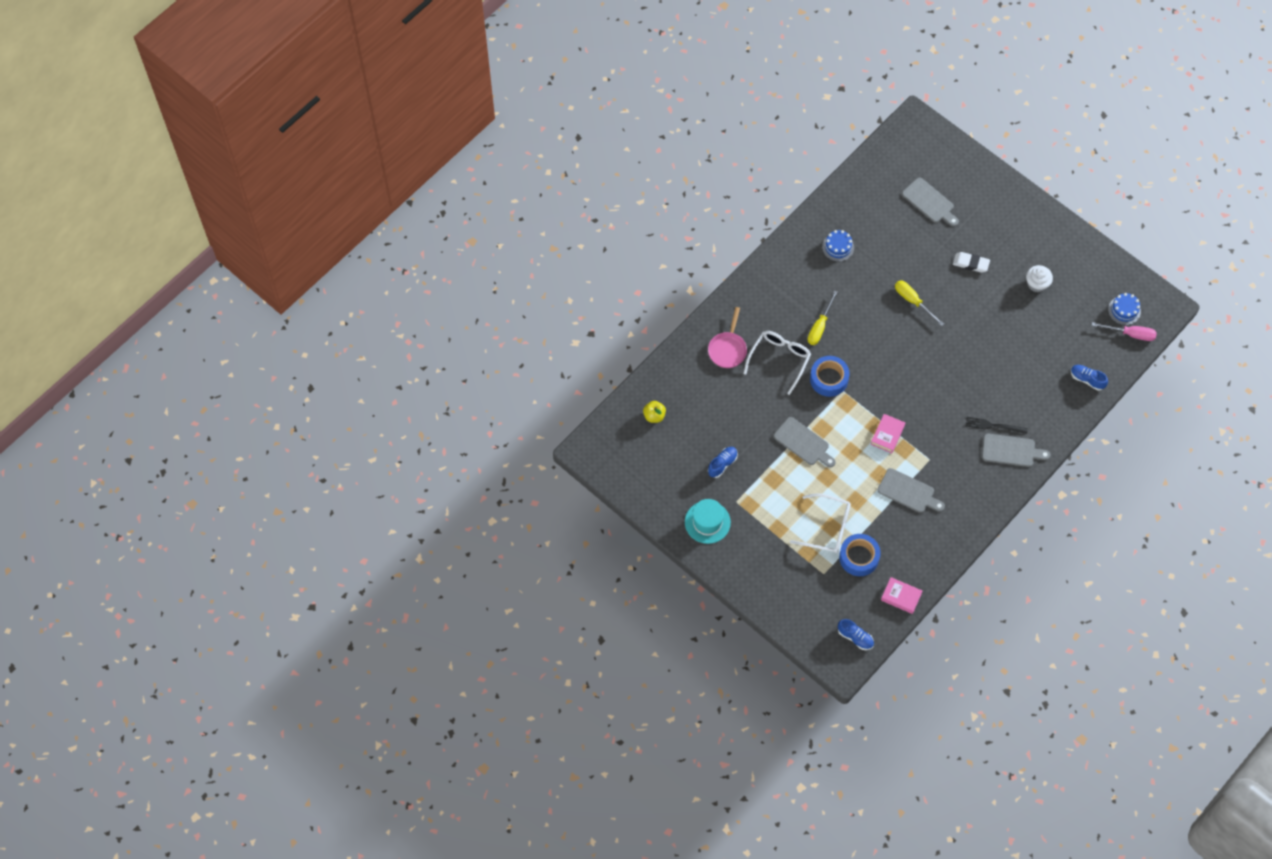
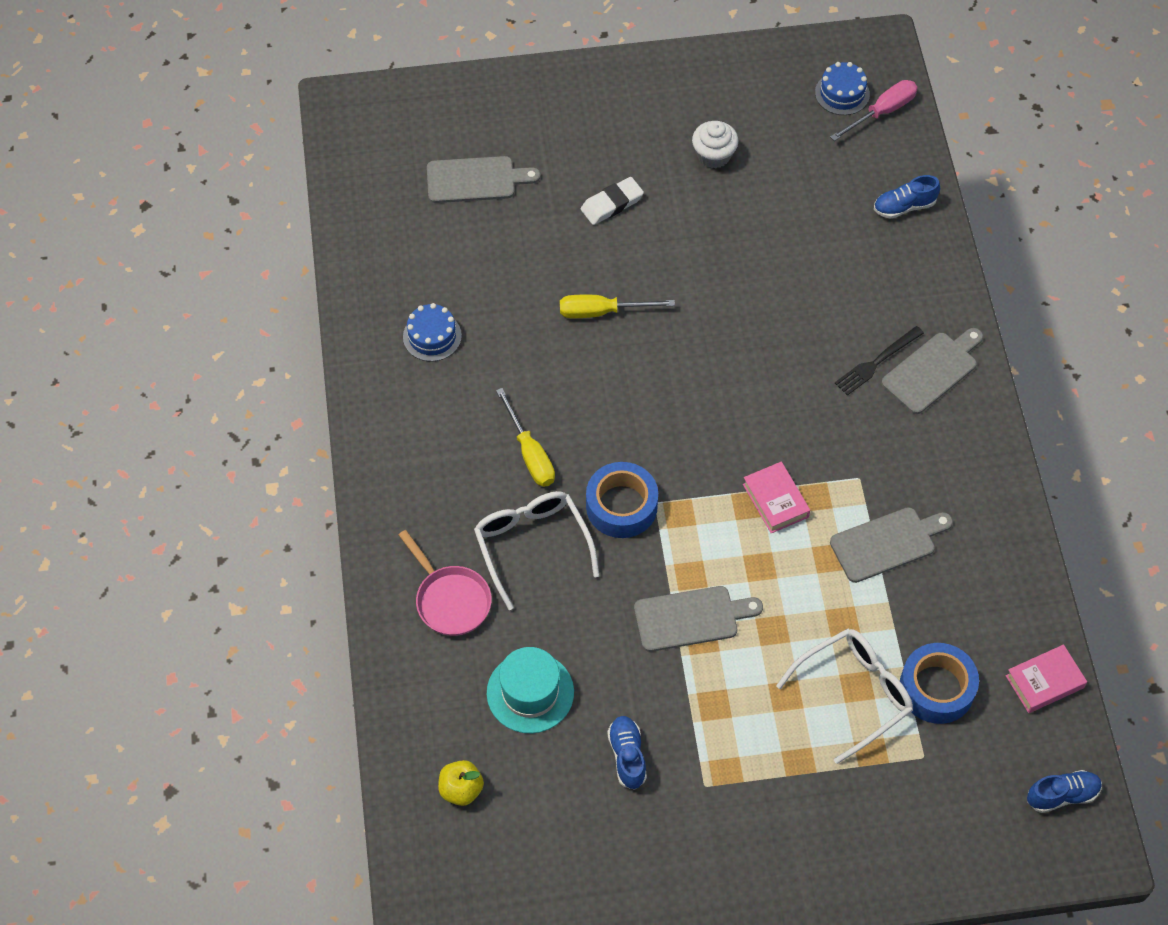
camera: 50 degrees left, 5 degrees down
turquoise hat [685,499,731,544] -> turquoise hat moved to [487,647,574,733]

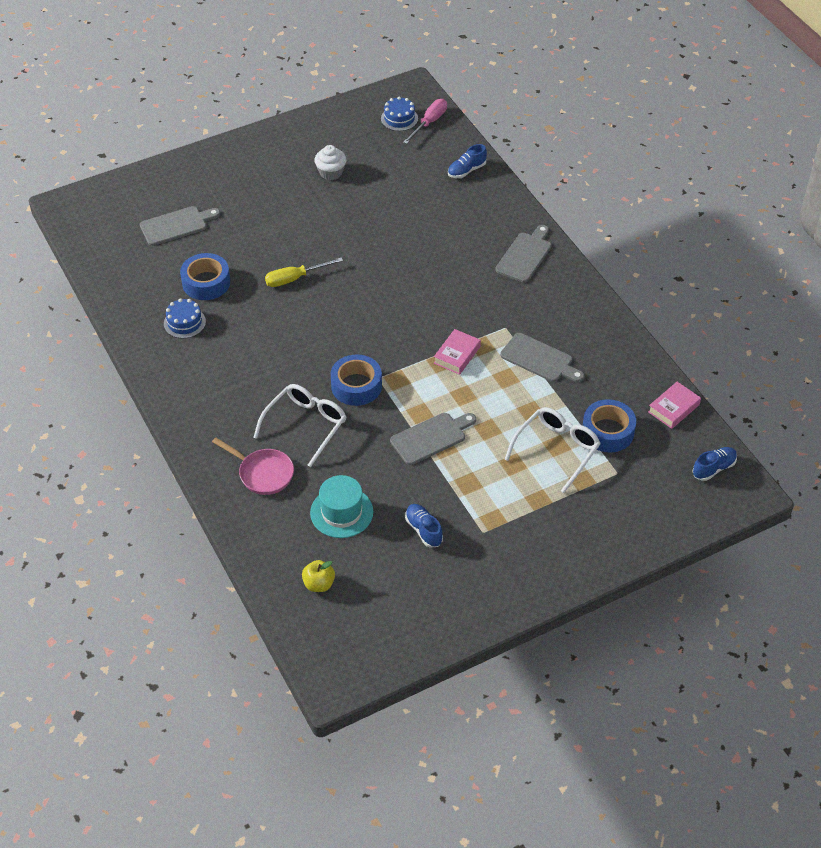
camera: 20 degrees left, 10 degrees down
white glasses [474,491,599,610] -> white glasses turned 75 degrees clockwise [253,384,346,467]
yellow screwdriver [496,388,555,487] -> none
white eraser [581,177,644,225] -> none
pink book [743,462,810,533] -> pink book turned 75 degrees clockwise [434,329,481,375]
grey cutting board [830,507,953,583] -> grey cutting board turned 75 degrees clockwise [500,333,584,382]
black fork [835,326,924,396] -> none
none -> blue tape [180,253,230,300]

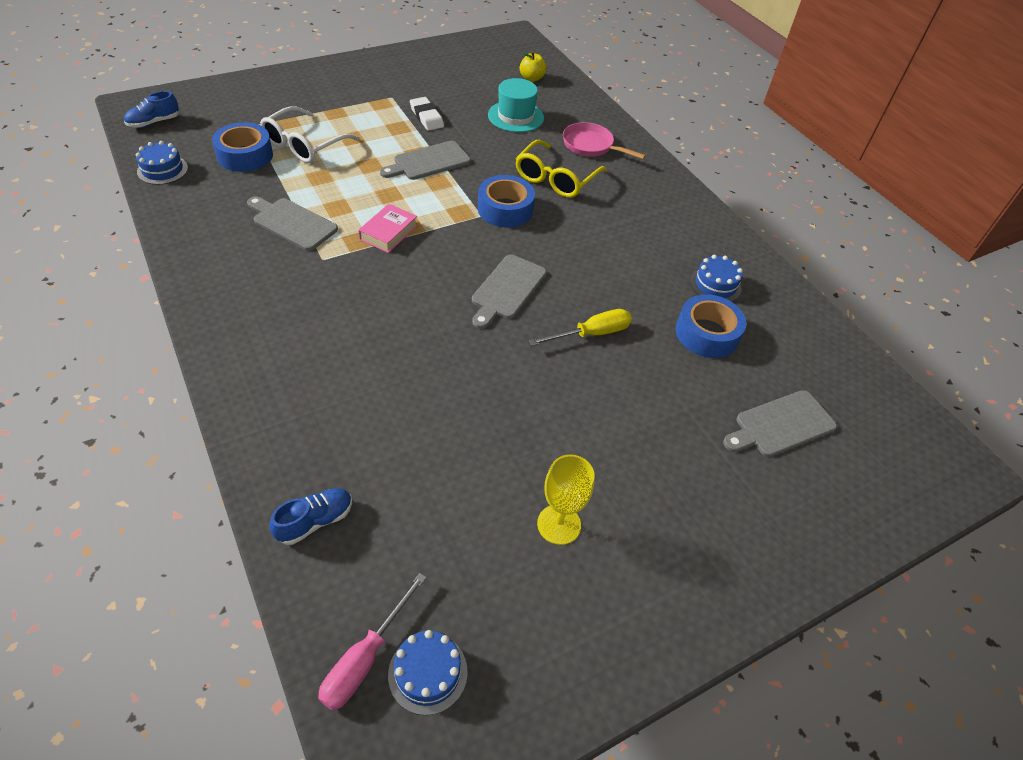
camera: 175 degrees right, 0 degrees up
white glasses [253,384,346,467] -> yellow glasses [515,140,607,198]
white cupcake [314,145,346,180] -> yellow goblet [537,455,595,545]
blue shoe [405,504,443,547] -> none
grey cutting board [496,225,552,283] -> grey cutting board moved to [472,255,547,329]
pink book [648,382,701,429] -> blue cake [136,141,188,185]
none -> white eraser [410,97,444,131]

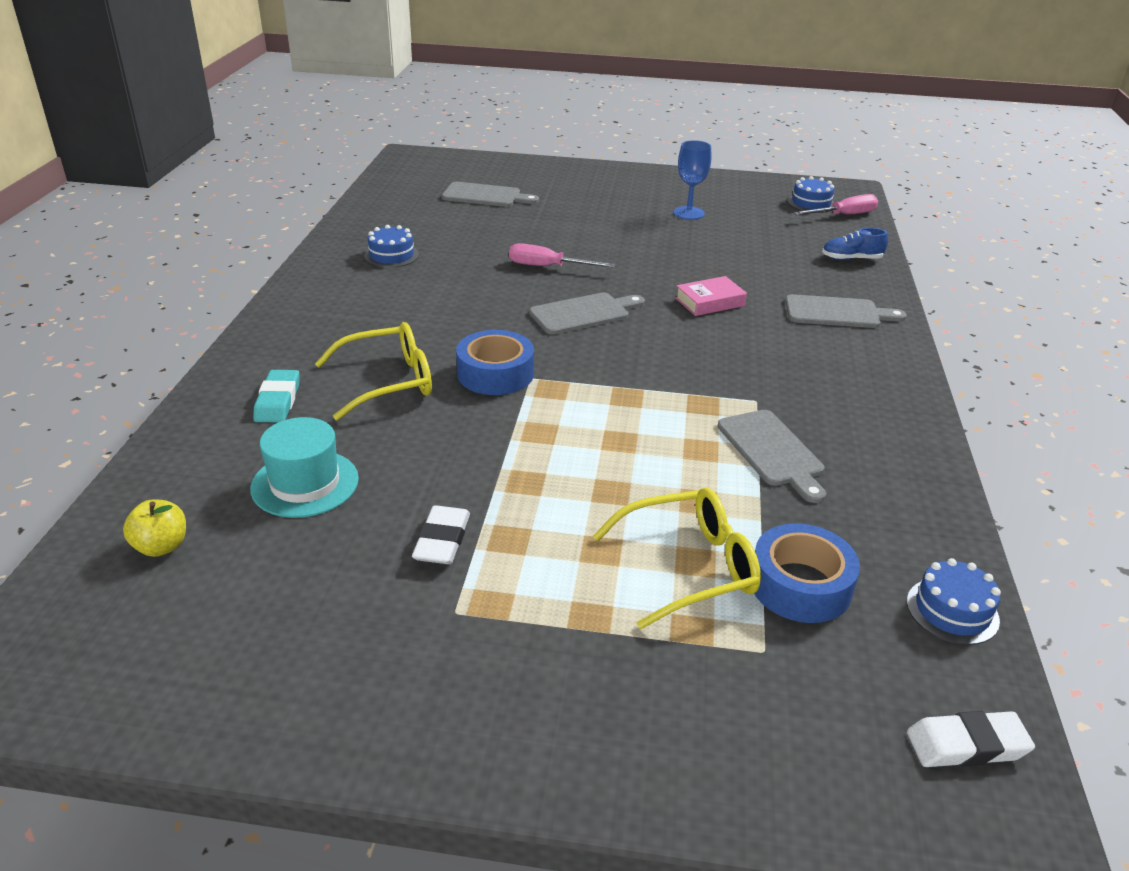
camera: 140 degrees left, 15 degrees down
blue shoe [124,91,179,128] -> white eraser [907,711,1035,767]
white glasses [260,106,360,163] -> yellow glasses [593,488,761,629]
pink book [358,204,418,253] -> pink book moved to [675,276,747,316]
grey cutting board [380,141,471,180] -> grey cutting board moved to [785,294,907,328]
yellow screwdriver [529,309,632,346] -> pink screwdriver [509,243,616,268]
yellow goblet [537,455,595,545] -> blue goblet [673,140,711,220]
pink pan [563,122,646,159] -> turquoise eraser [253,370,300,422]
blue tape [676,294,747,358] -> none

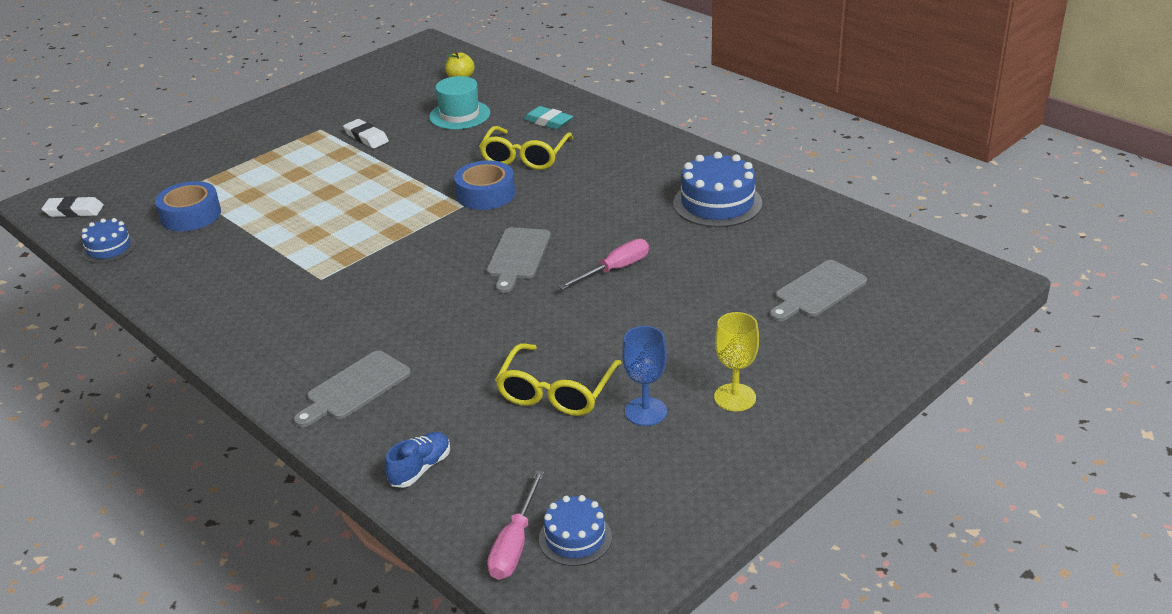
camera: 130 degrees right, 0 degrees up
blue cake [364,225,419,268] -> blue cake [673,152,762,227], size x1.71
yellow glasses [593,488,761,629] -> yellow glasses moved to [495,343,622,416]
pink book [675,276,747,316] -> none
grey cutting board [717,410,826,503] -> none
white eraser [907,711,1035,767] -> white eraser turned 60 degrees clockwise [41,196,104,217]
none -> yellow goblet [714,312,759,411]

